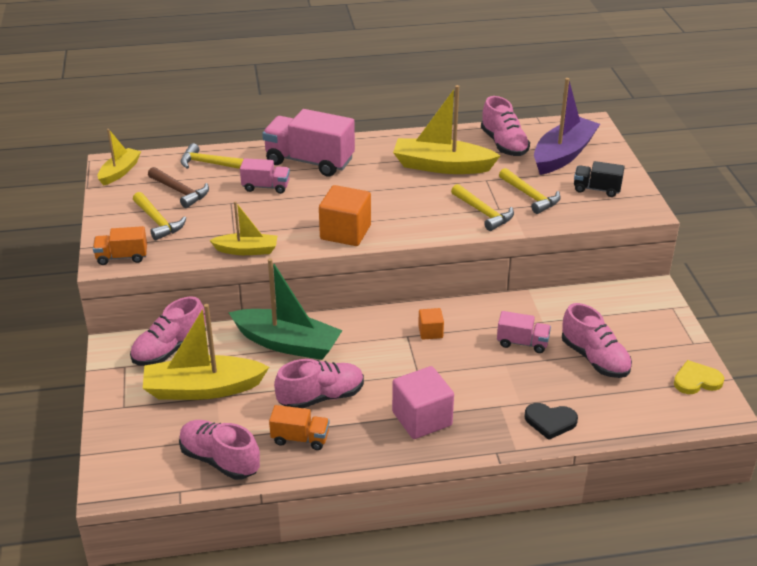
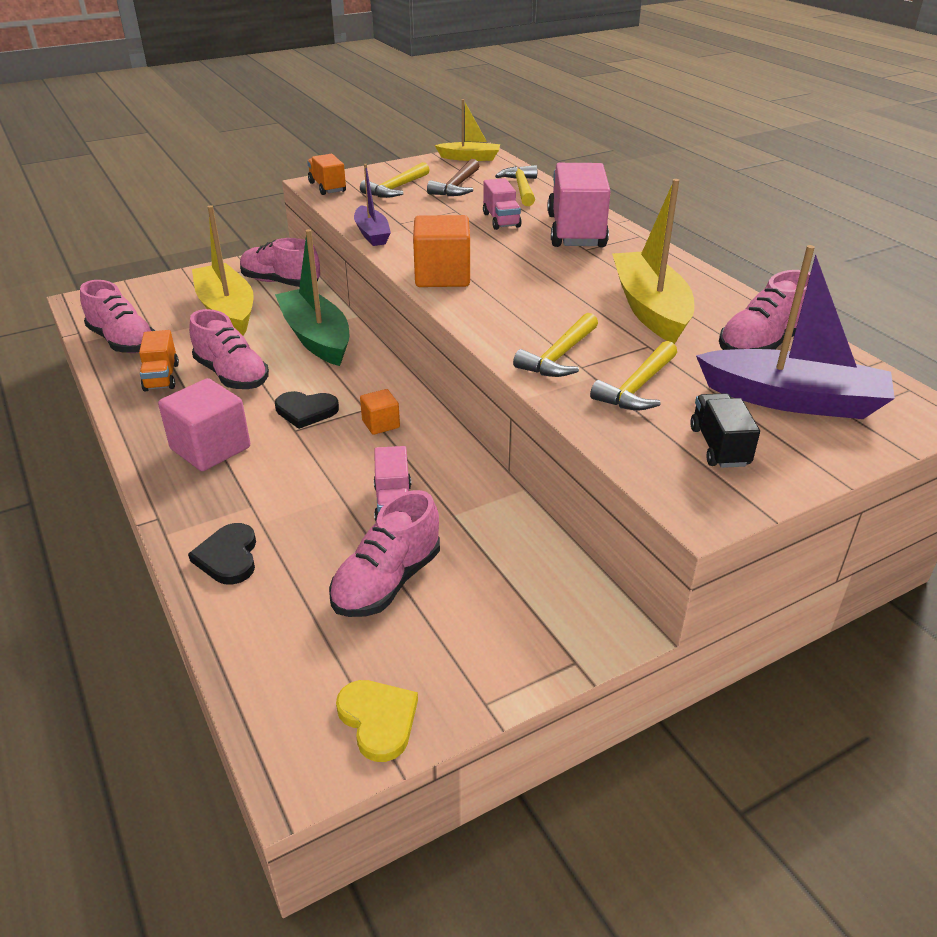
camera: 70 degrees right, 0 degrees up
pink shoe [179,420,260,480] -> pink shoe turned 120 degrees clockwise [80,280,155,353]
yellow boat [209,201,277,255] -> purple boat [354,164,391,246]
green boat [228,258,343,360] -> green boat turned 150 degrees clockwise [275,229,349,366]
none -> black heart [275,391,339,429]

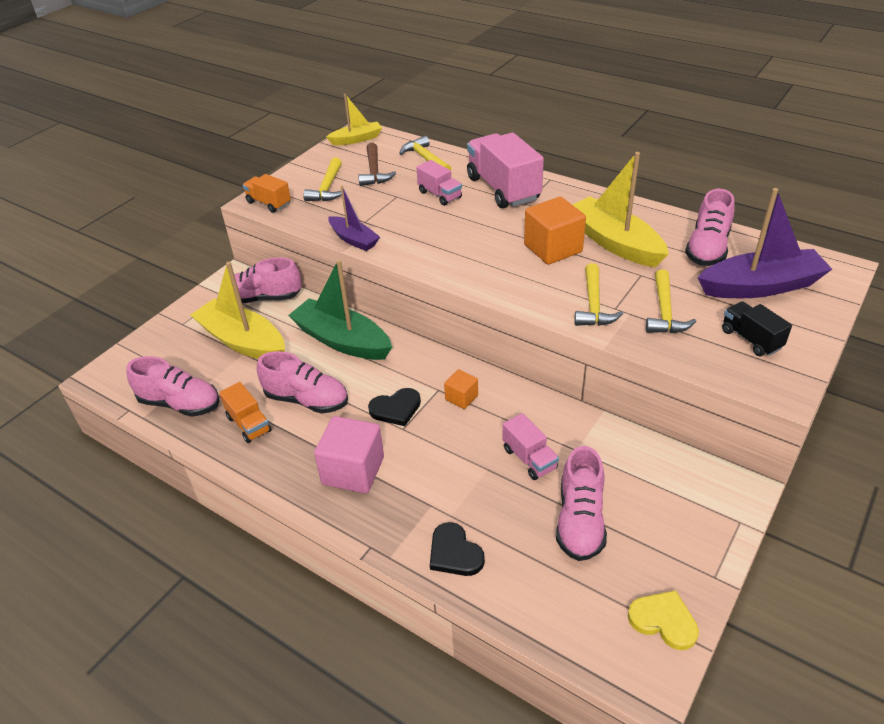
camera: 25 degrees left, 5 degrees up
orange cube [413,215,470,287] -> orange cube moved to [524,197,586,264]

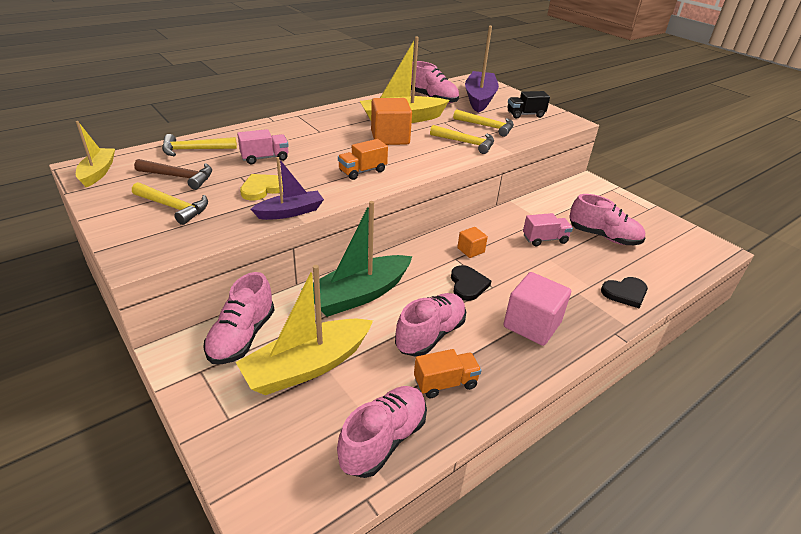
camera: 75 degrees left, 5 degrees down
orange truck [243,174,291,213] -> orange truck moved to [338,139,388,180]
pink truck [467,132,544,208] -> none
yellow heart [628,590,699,650] -> yellow heart moved to [240,174,283,200]

